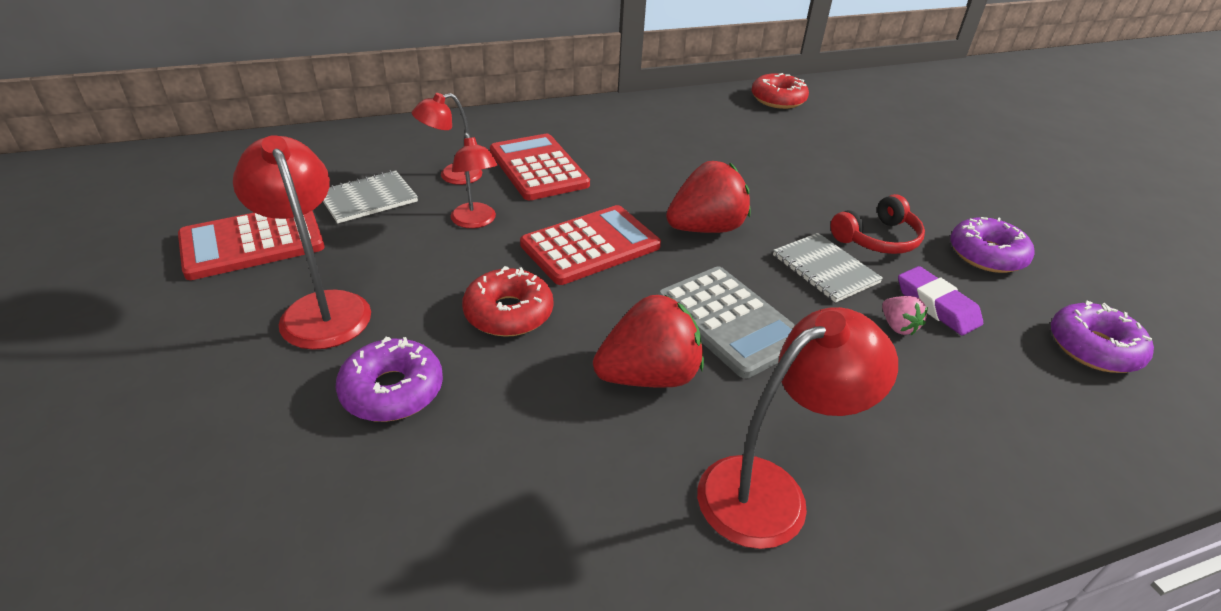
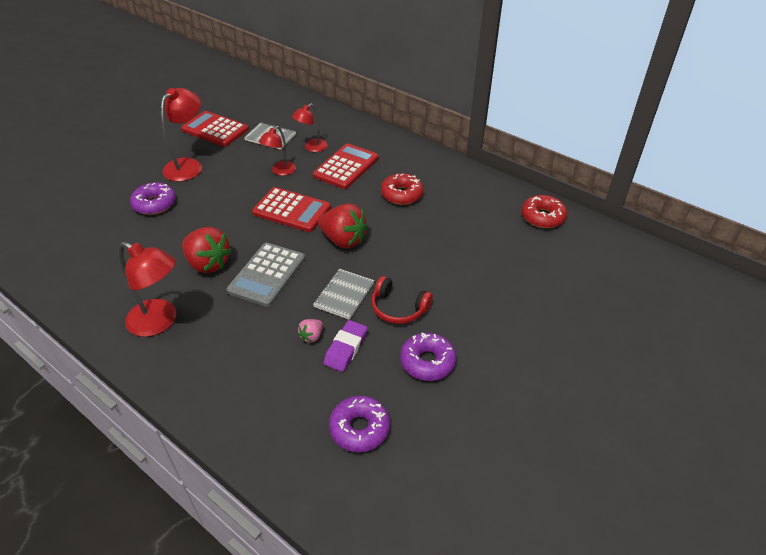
camera: 60 degrees right, 5 degrees up
red lamp [412,93,482,185] -> red lamp turned 75 degrees counterclockwise [292,104,328,152]
red donut [462,266,553,337] -> red donut moved to [381,173,424,205]

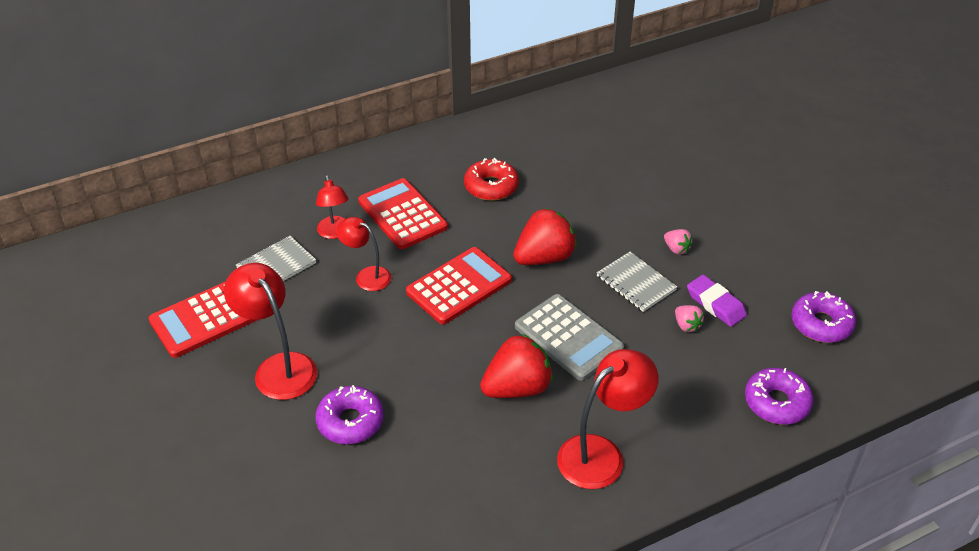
camera: 65 degrees left, 0 degrees up
red lamp [259,126,296,176] -> red lamp turned 150 degrees clockwise [336,217,391,291]
red headphones [371,276,433,324] -> pink strawberry [664,229,693,255]
purple donut [400,332,456,381] -> purple donut moved to [745,368,813,424]
red donut [522,195,567,228] -> none

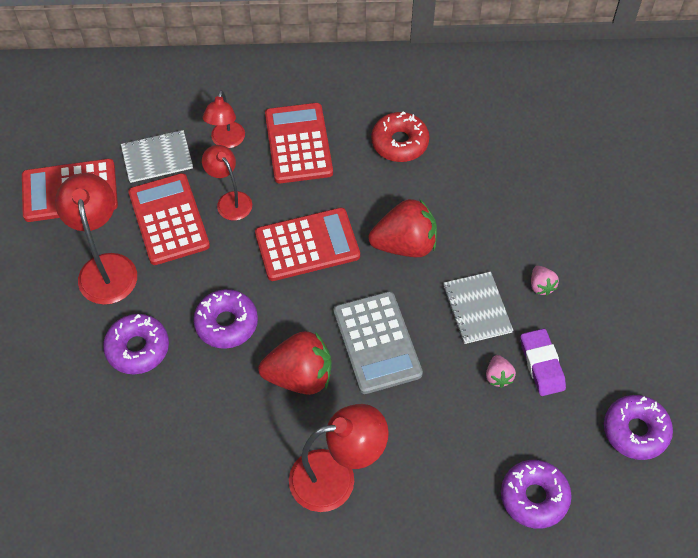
camera: 25 degrees right, 15 degrees up
none -> red calculator [128,173,210,265]
none -> purple donut [193,289,258,349]

